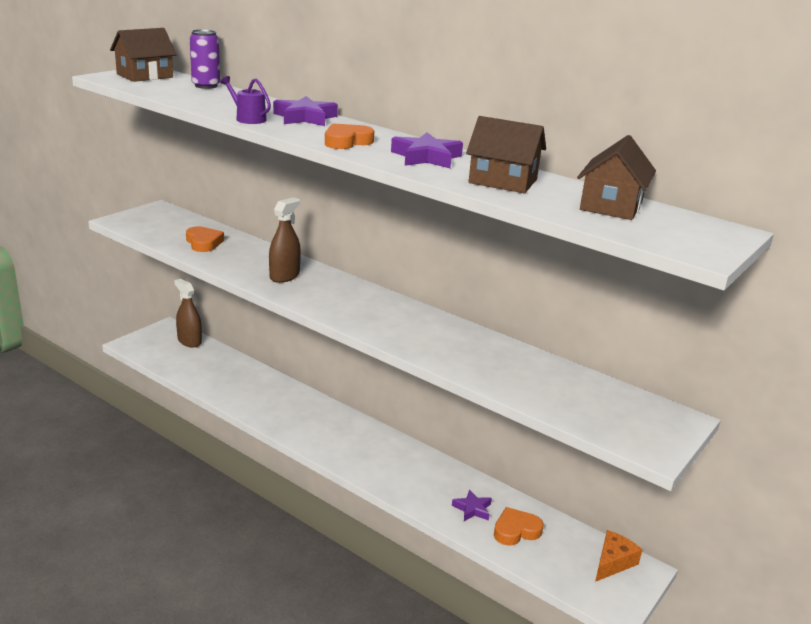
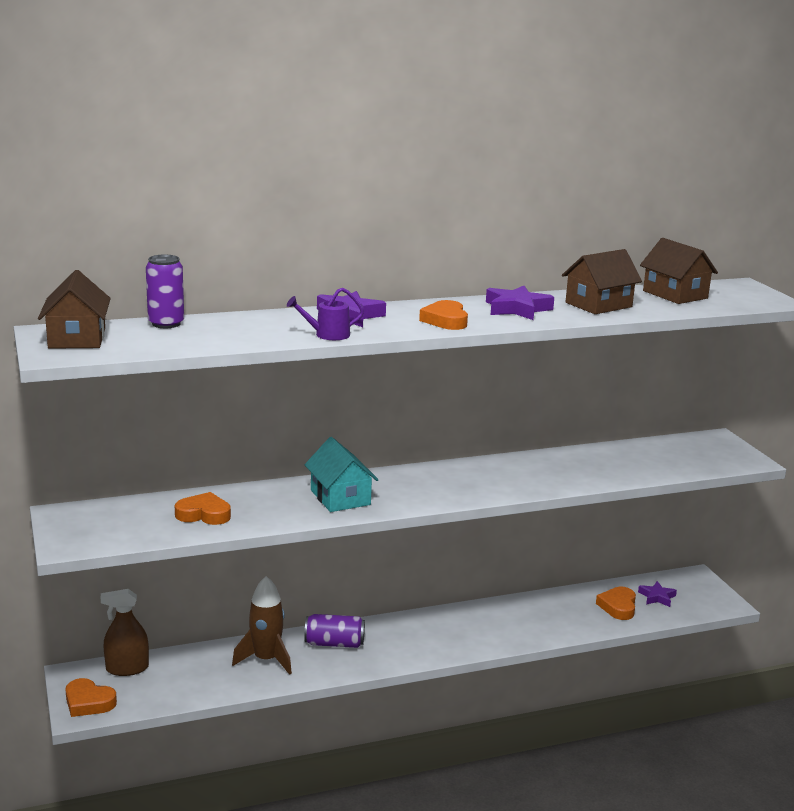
camera: 55 degrees left, 5 degrees down
brown spray bottle [269,197,301,283] -> turquoise house [305,437,379,512]
purple star [452,489,492,521] -> purple star moved to [638,581,677,607]
orange cheese [595,530,643,582] -> none
none -> orange heart [65,678,117,717]
none -> brown rocket [232,576,292,675]
none -> purple can [304,614,365,648]

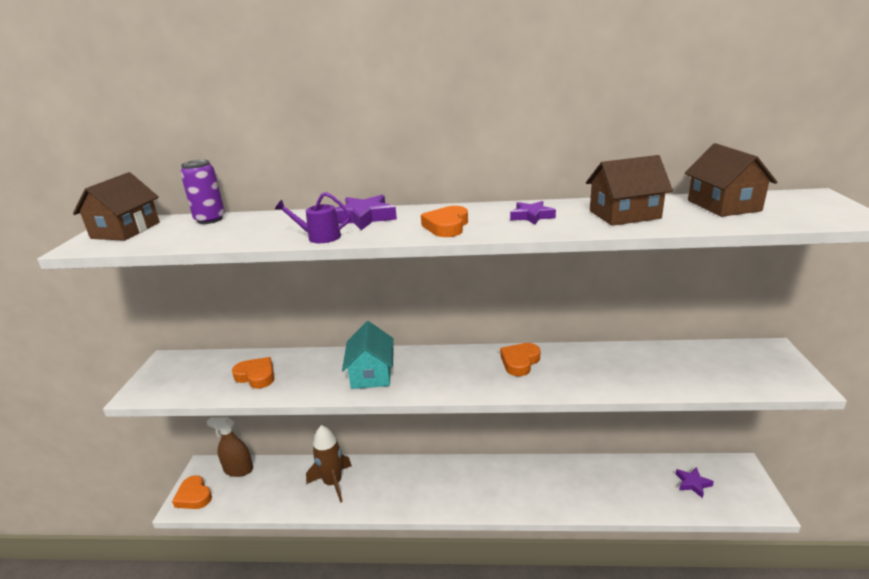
camera: 25 degrees right, 5 degrees up
purple can [304,614,365,648] -> none
purple star [486,286,554,320] -> purple star [510,201,556,225], size x0.64
orange heart [596,587,636,620] -> orange heart moved to [500,343,541,376]

